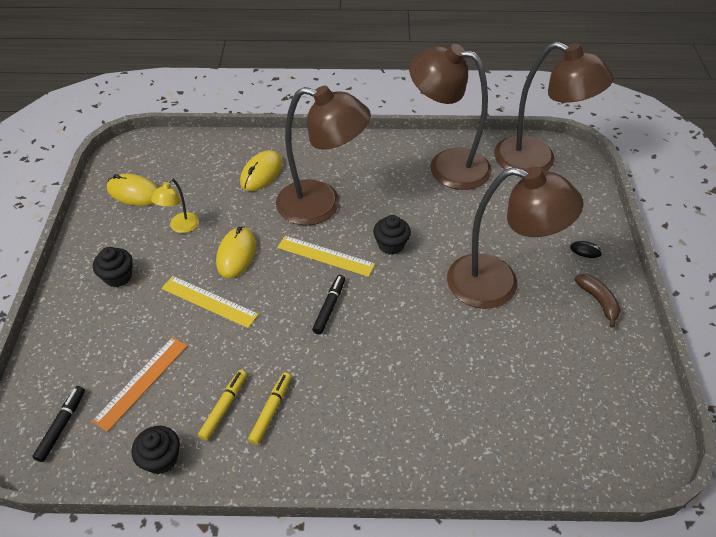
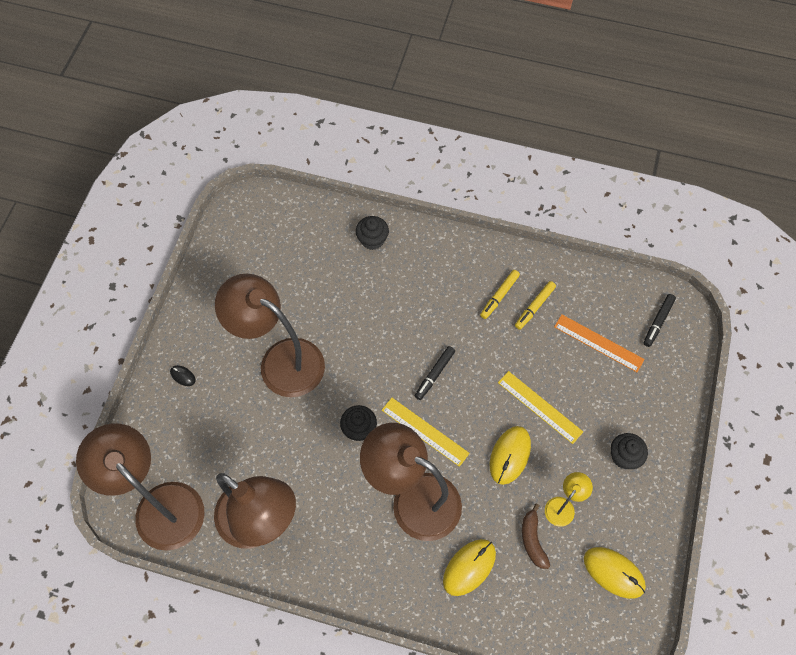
camera: 165 degrees left, 15 degrees up
orange ruler [92,337,187,432] -> orange ruler turned 75 degrees clockwise [554,314,645,372]
black cupcake [131,426,180,474] -> black cupcake moved to [356,216,389,250]
brown banana [574,274,621,327] -> brown banana moved to [522,504,550,569]

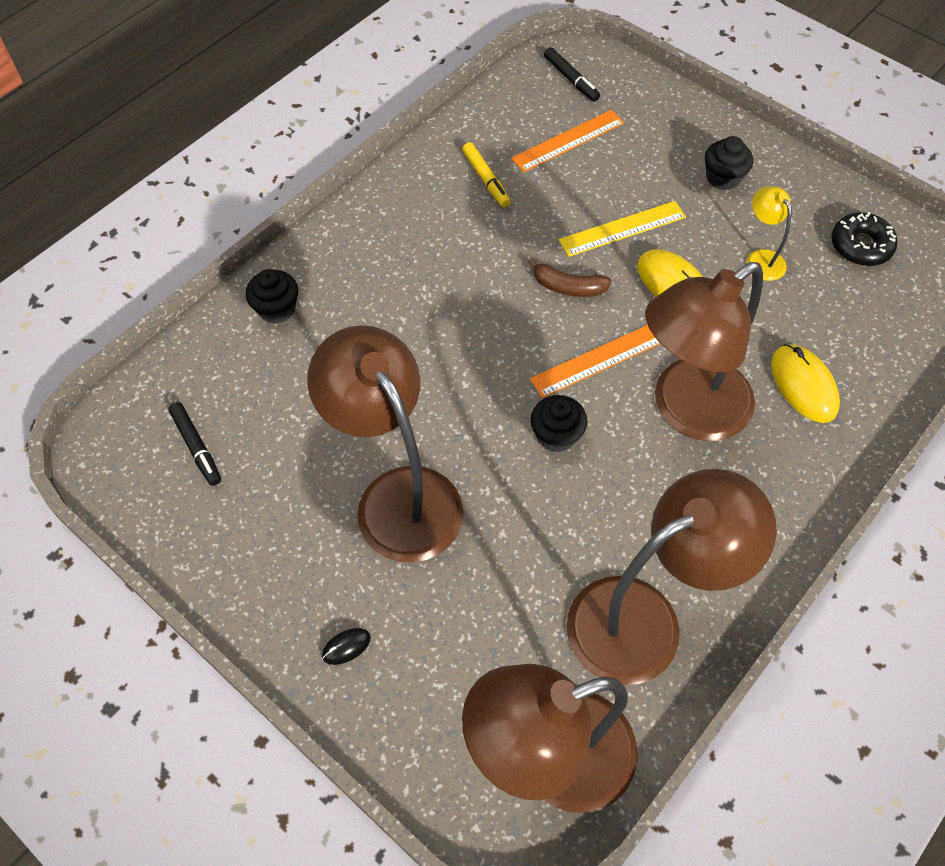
camera: 65 degrees left, 5 degrees down
brown lamp [215,273,325,397] -> brown lamp turned 90 degrees clockwise [307,325,464,563]
yellow ruler [382,398,470,467] -> orange ruler [530,325,661,398]
black marker [415,346,455,400] -> black marker moved to [168,402,221,486]
yellow marker [480,270,520,319] -> none
brown banana [522,504,550,569] -> brown banana moved to [528,258,612,297]
yellow mouse [584,547,646,599] -> black donut [831,212,898,266]

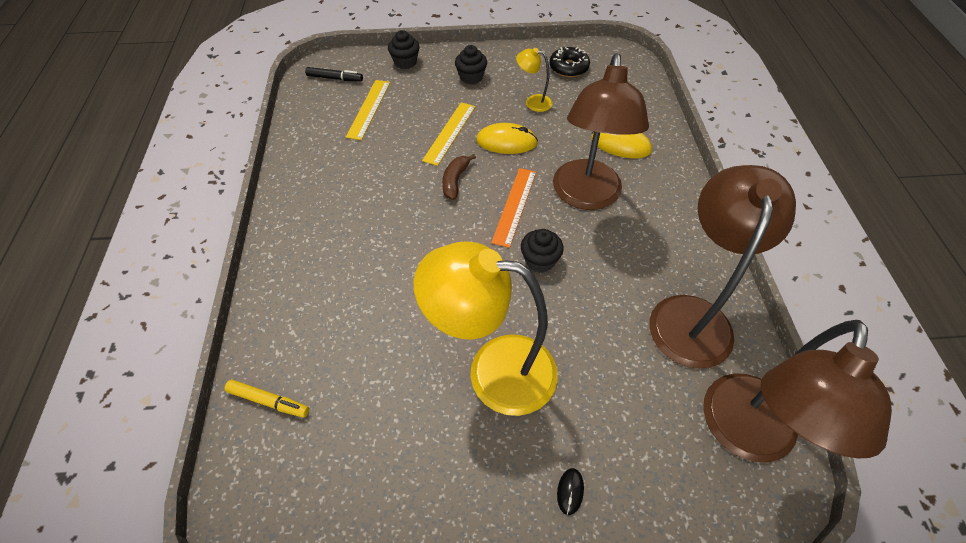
camera: 45 degrees left, 5 degrees down
black marker [168,402,221,486] -> none
black cupcake [246,269,298,324] -> black cupcake moved to [388,30,420,69]
brown lamp [307,325,464,563] -> yellow lamp [413,241,558,416]
yellow marker [462,142,511,207] -> yellow marker moved to [224,380,309,418]
orange ruler [511,110,624,172] -> yellow ruler [346,80,390,140]
brown banana [528,258,612,297] -> brown banana turned 135 degrees clockwise [442,154,476,200]

